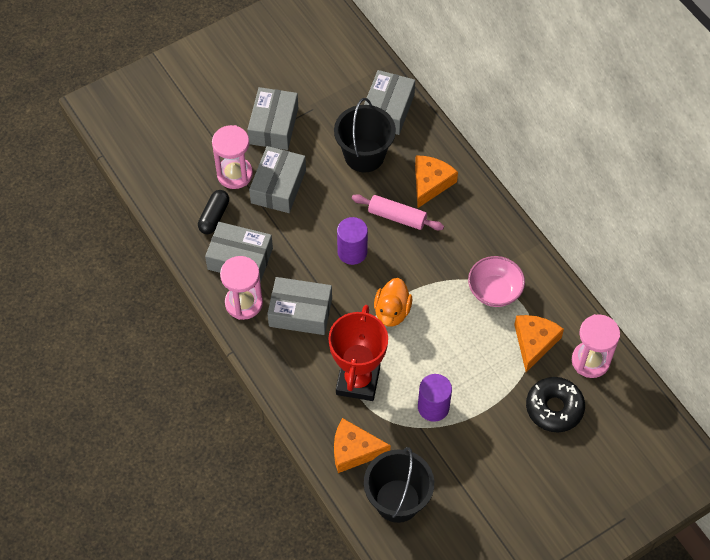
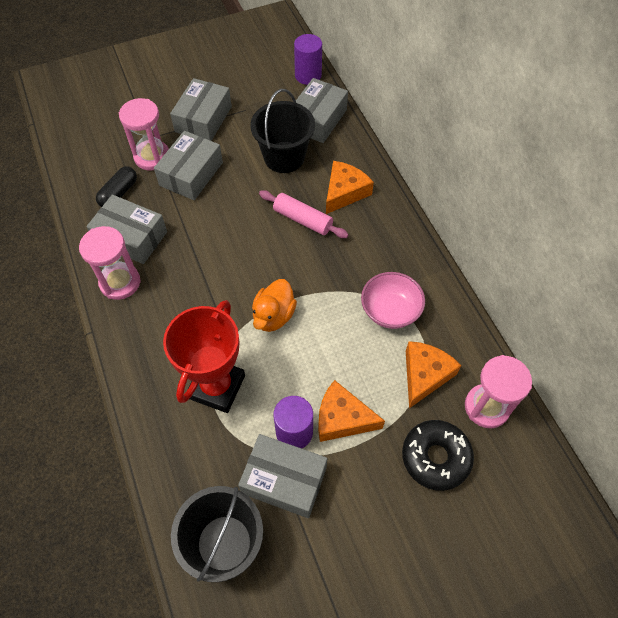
camera: 10 degrees right, 0 degrees up
grey box [267,277,332,335] -> grey box moved to [238,434,327,518]
orange cheese [334,418,391,473] -> orange cheese moved to [318,380,385,442]
purple cylinder [337,217,368,265] -> purple cylinder moved to [294,34,322,85]

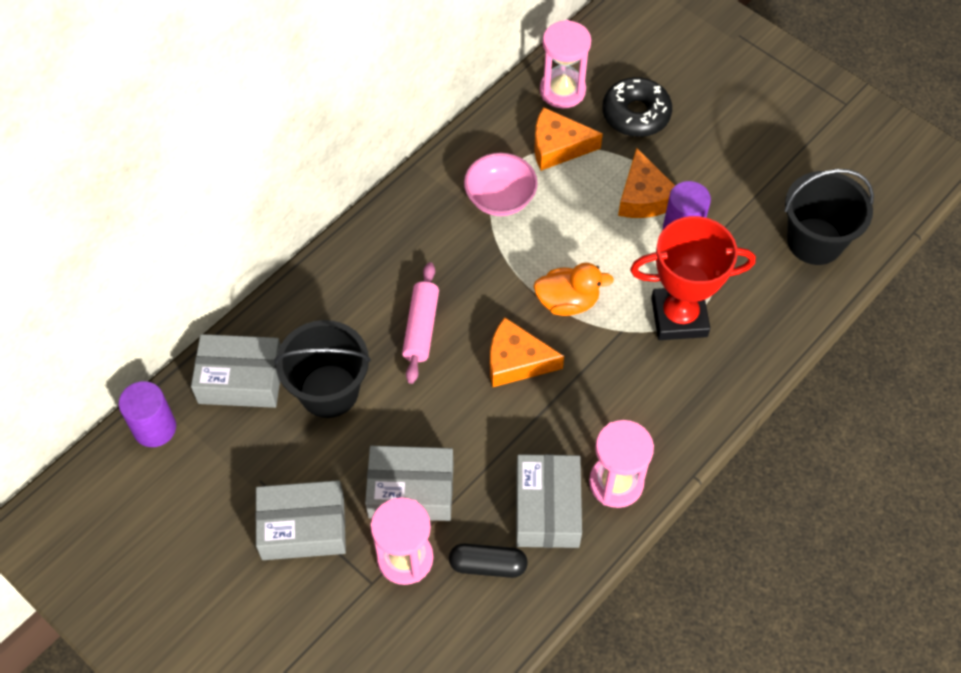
camera: 115 degrees left, 0 degrees up
grey box [238,434,327,518] -> none
orange cheese [326,161,374,214] -> orange cheese moved to [490,317,564,387]

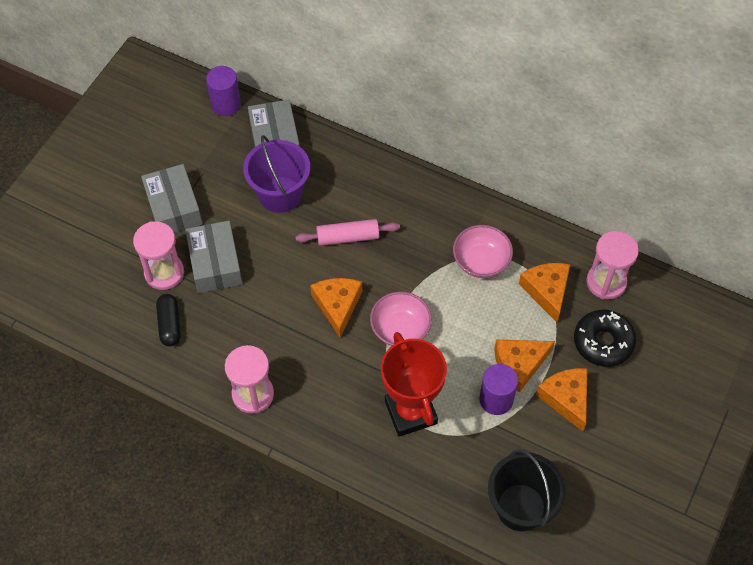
camera: 75 degrees right, 0 degrees up
black bucket [274,320,371,418] -> purple bucket [243,135,310,213]
grey box [516,454,582,548] -> none
orange duck [533,263,614,316] -> pink bowl [370,292,432,346]
none -> orange cheese [536,368,588,432]

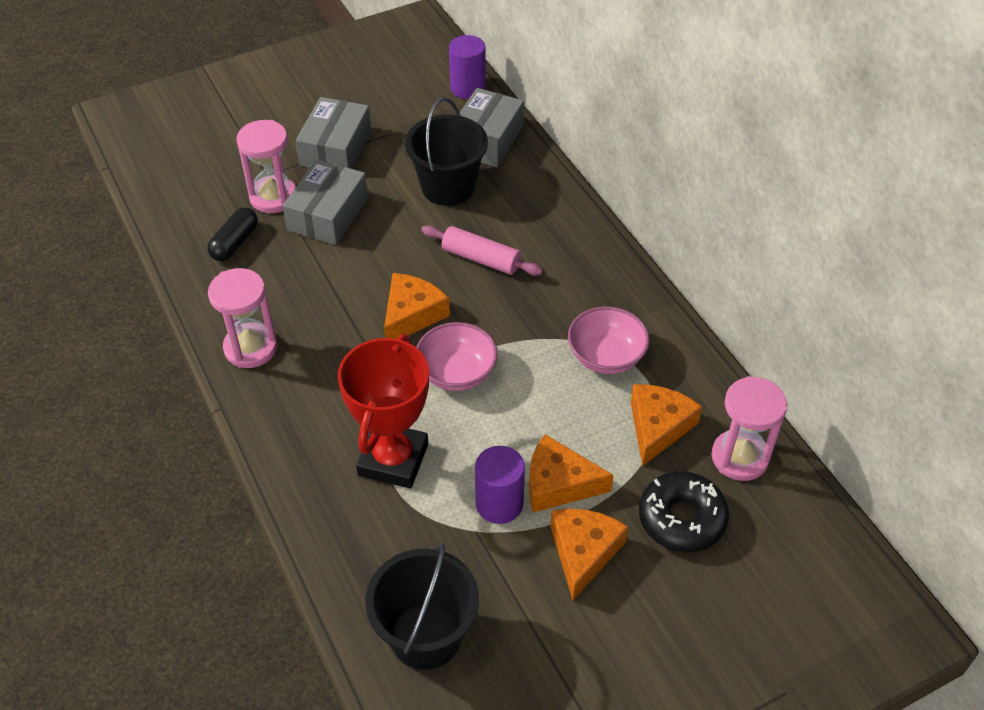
camera: 35 degrees right, 10 degrees down
purple bucket [243,135,310,213] -> black bucket [405,97,488,206]

